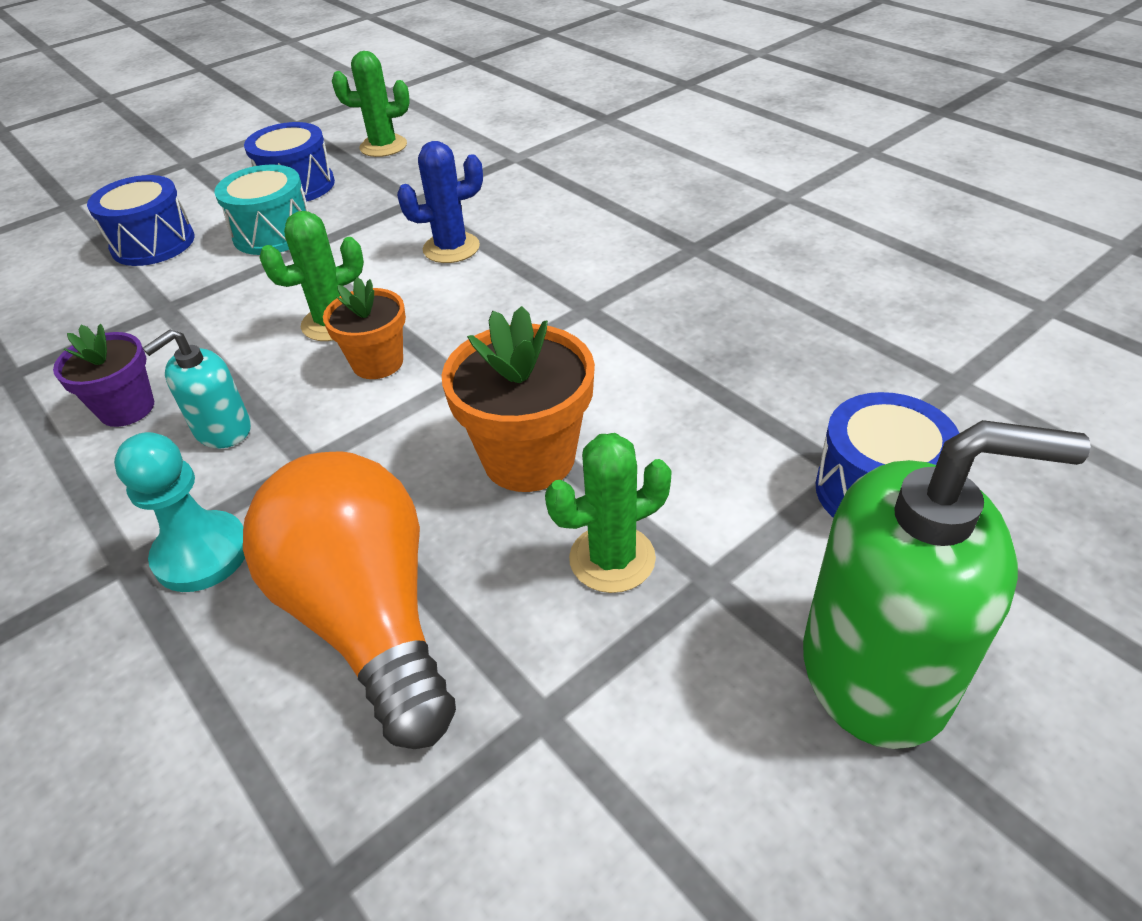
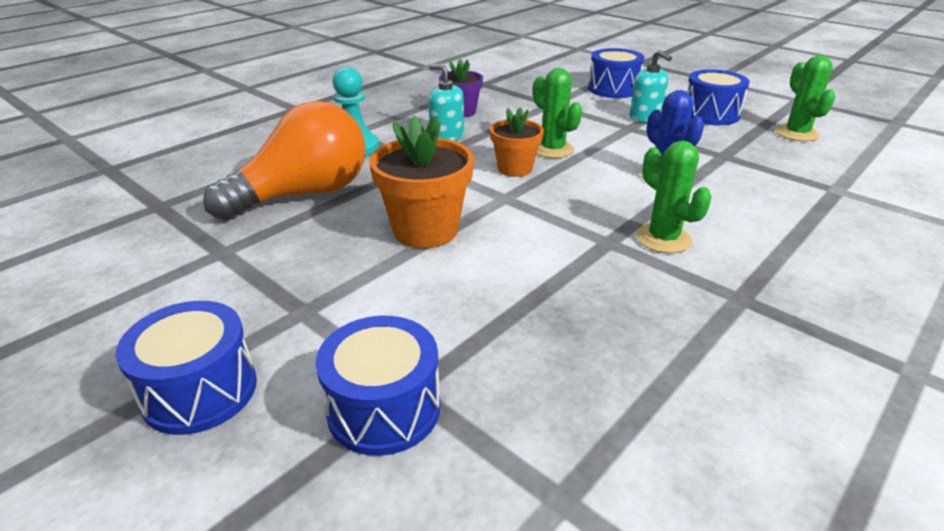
camera: 80 degrees right, 10 degrees down
turquoise drum [214,165,309,255] -> turquoise soap dispenser [629,50,672,122]
green cactus [545,433,672,593] -> green cactus moved to [636,141,712,253]
green soap dispenser [803,420,1091,749] -> blue drum [116,301,257,435]

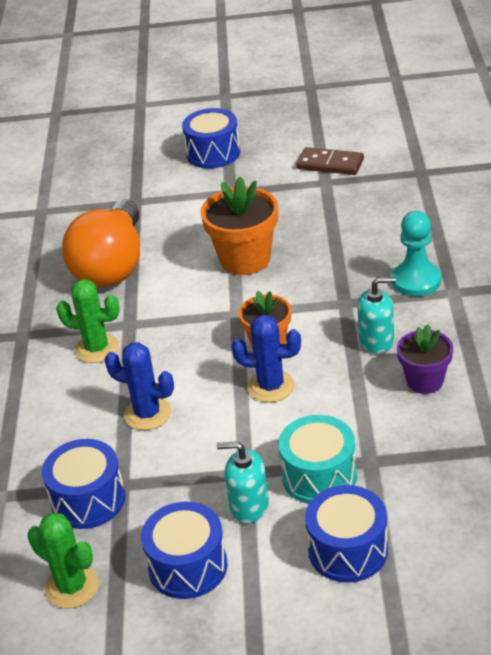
camera: 140 degrees right, 5 degrees up
orange light bulb [203,101,366,220] -> orange light bulb moved to [62,199,140,287]
blue drum [316,316,440,456] -> blue drum moved to [42,439,125,529]
green cactus [533,68,582,158] -> blue cactus [232,315,301,402]
none -> turquoise drum [278,415,357,504]
none -> brown domino [297,147,364,175]

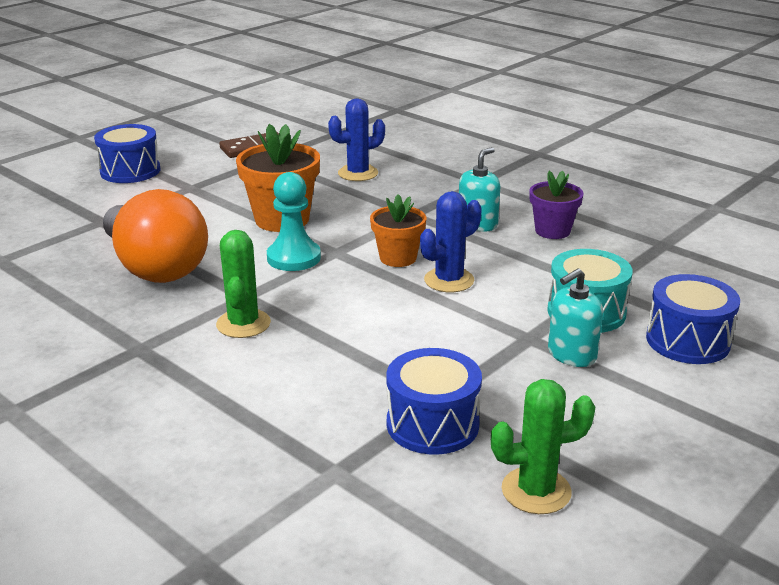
camera: 50 degrees left, 10 degrees down
green cactus [56,279,120,363] -> green cactus turned 60 degrees counterclockwise [216,230,271,338]
blue cactus [104,342,174,430] -> blue cactus moved to [328,99,385,181]
blue drum [141,502,227,599] -> none
turquoise pawn [392,211,441,297] -> turquoise pawn moved to [267,172,321,271]

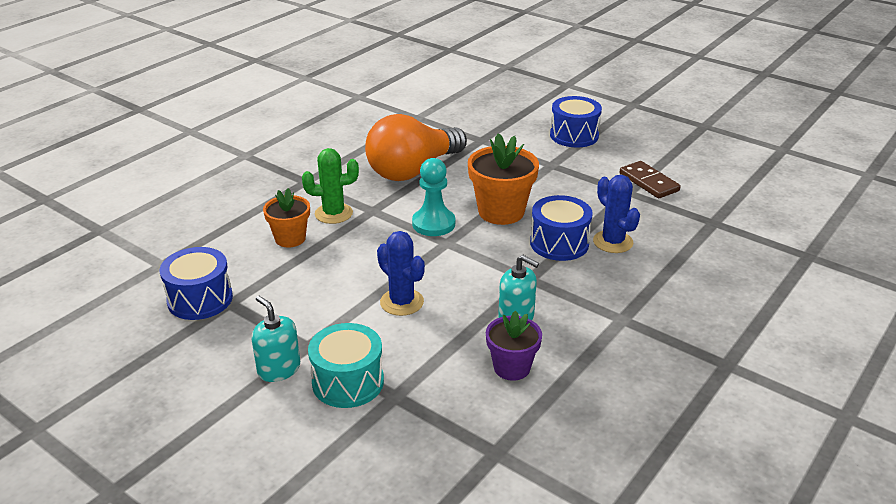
camera: 85 degrees right, 5 degrees up
orange flower pot [370,194,426,267] -> orange flower pot moved to [263,188,310,248]
green cactus [491,379,595,514] -> none
blue drum [646,274,740,364] -> blue drum moved to [530,195,593,261]

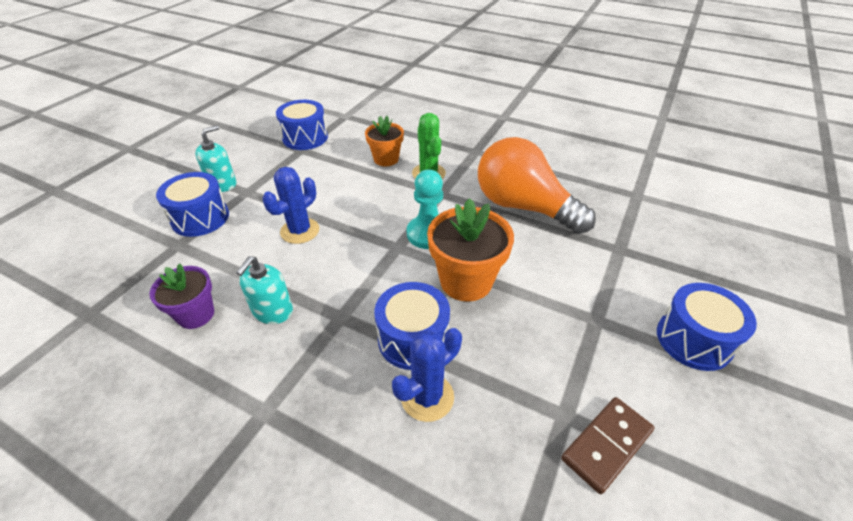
camera: 80 degrees right, 10 degrees up
turquoise drum [308,323,384,408] -> blue drum [156,172,229,237]

